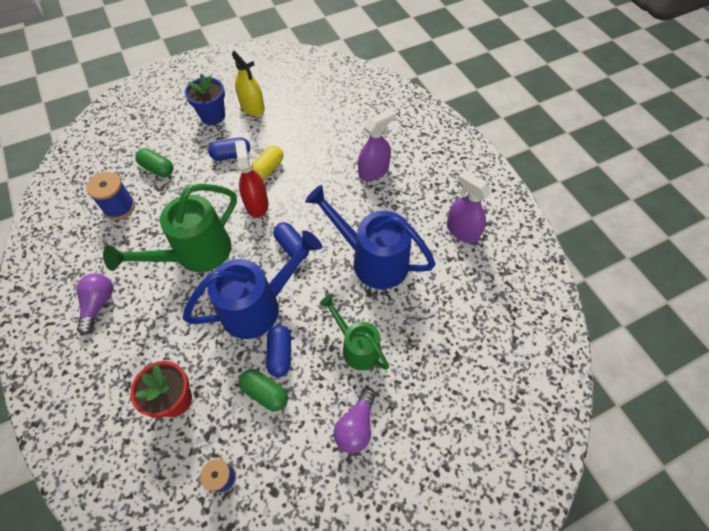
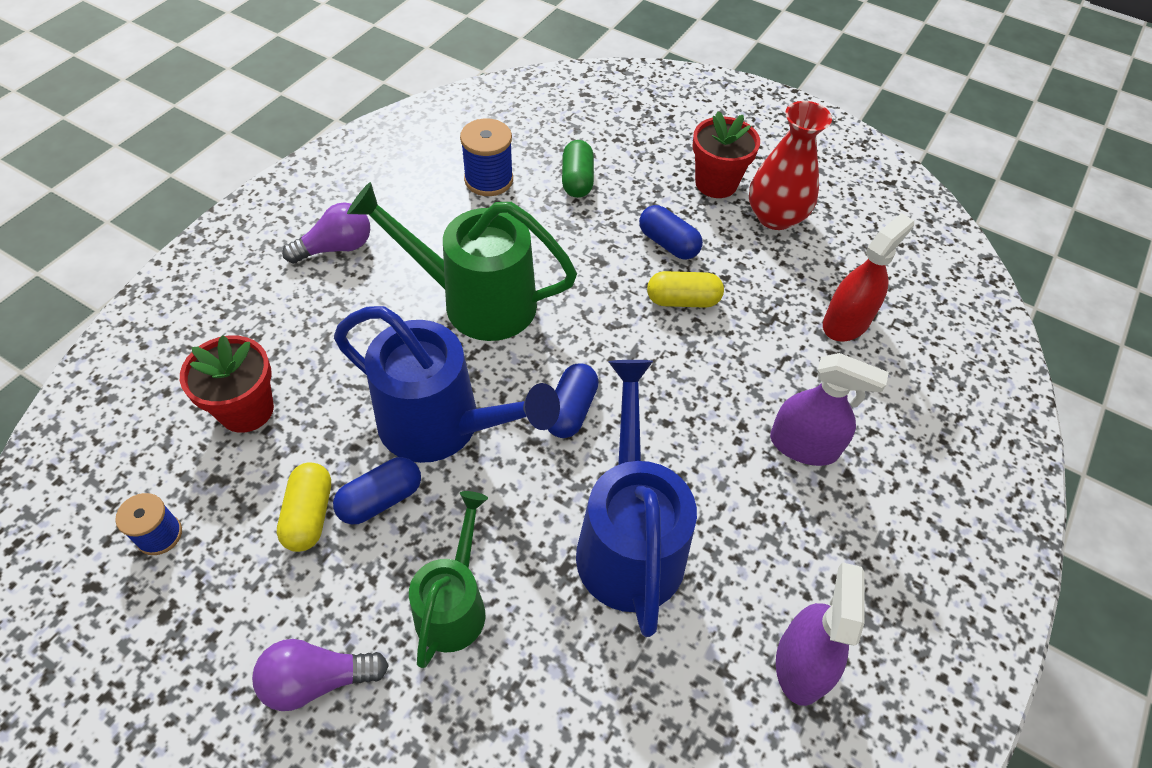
camera: 55 degrees right, 5 degrees down
blue flower pot [185,74,225,125] -> red flower pot [692,111,760,198]
yellow spray bottle [232,47,265,116] -> red vase [749,101,832,230]
red spray bottle [235,140,268,218] -> red spray bottle moved to [823,213,914,341]
green capsule [239,369,288,411] -> yellow capsule [277,462,331,552]

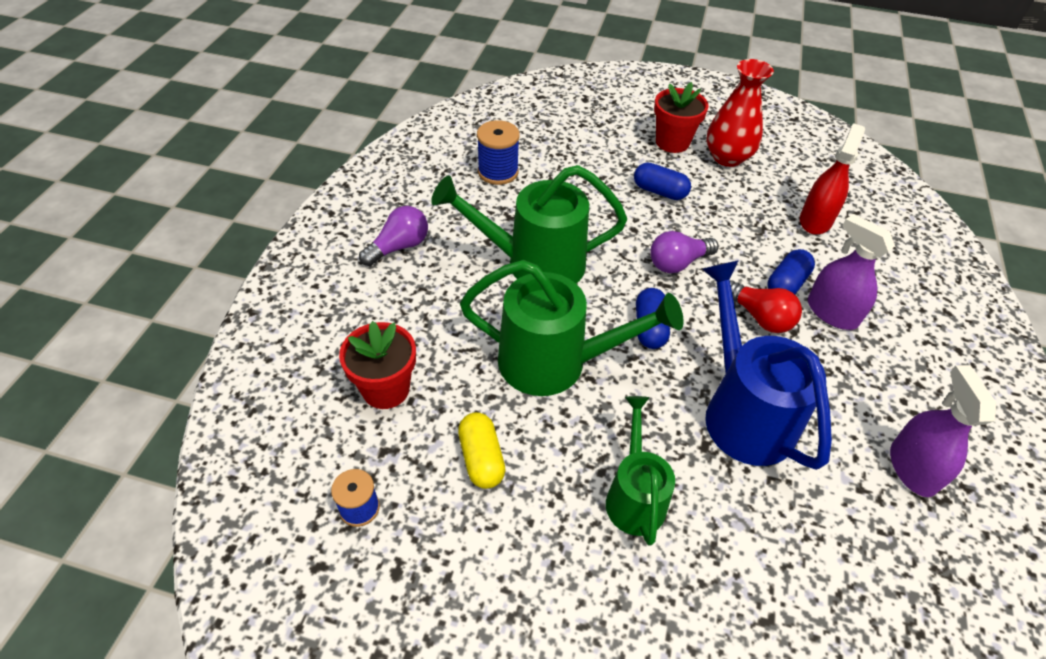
camera: 15 degrees left, 5 degrees down
purple light bulb [252,639,389,711] -> purple light bulb moved to [650,231,718,273]
blue capsule [333,457,421,525] -> blue capsule moved to [767,249,815,294]
blue watering can [334,306,560,463] -> green watering can [460,260,683,396]
green capsule [562,140,594,198] -> none
yellow capsule [647,271,724,308] -> none
purple spray bottle [770,353,889,466] -> purple spray bottle turned 135 degrees counterclockwise [808,214,895,330]
none -> red light bulb [730,281,802,333]

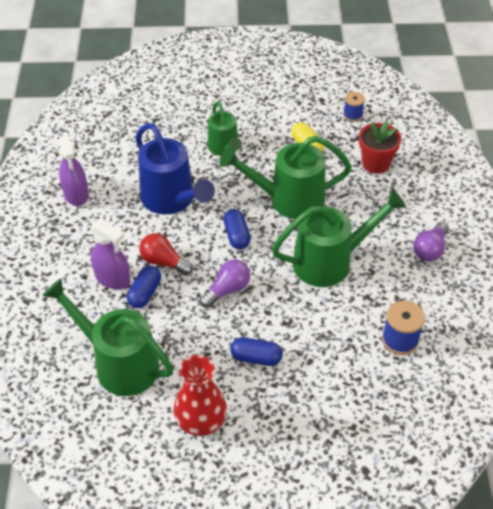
camera: 165 degrees right, 0 degrees up
red flower pot [654,82,709,153] -> none
red spray bottle [800,123,865,235] -> green watering can [42,278,173,396]

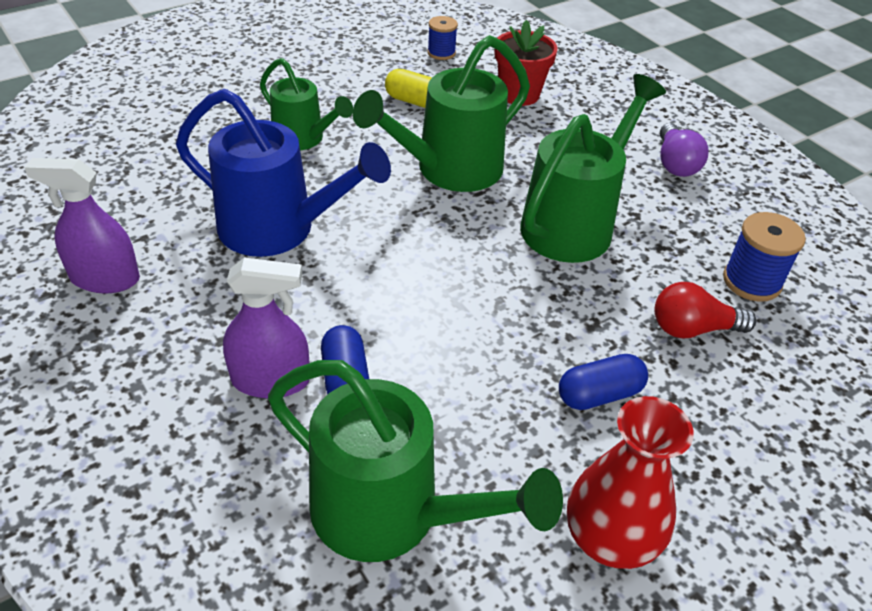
camera: 35 degrees left, 5 degrees down
green watering can [42,278,173,396] -> green watering can turned 150 degrees counterclockwise [268,360,563,562]
purple spray bottle [59,135,89,206] -> purple spray bottle turned 150 degrees clockwise [24,158,140,293]
red light bulb [139,233,193,275] -> red light bulb moved to [654,282,756,339]
purple light bulb [200,259,250,308] -> none
blue capsule [223,209,251,249] -> none

